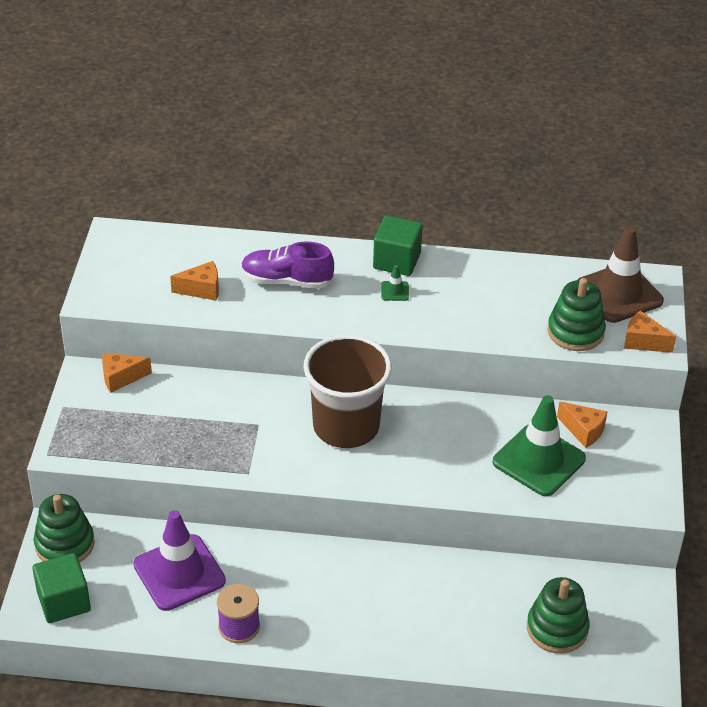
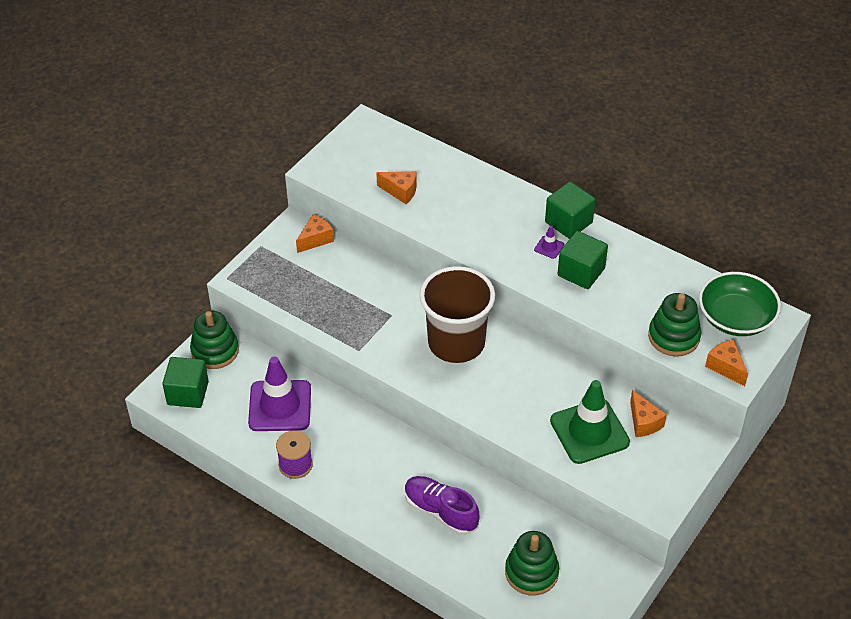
camera: 30 degrees right, 5 degrees up
orange cheese [102,353,152,393] -> orange cheese turned 120 degrees clockwise [296,214,334,253]
purple shoe [241,241,334,289] -> purple shoe moved to [405,476,479,535]
green traffic cone [381,265,409,301] -> purple traffic cone [534,226,564,259]
brown traffic cone [577,226,664,323] -> green bowl [699,272,781,336]
none -> green cube [558,231,608,289]

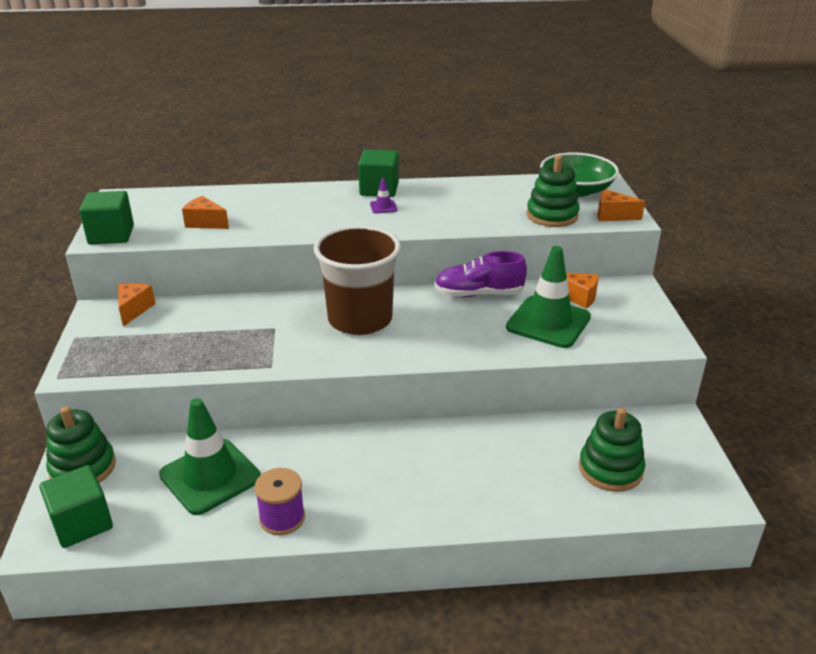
camera: 40 degrees left, 15 degrees down
purple traffic cone [248,357,311,431] -> green traffic cone [159,398,261,515]
orange cheese [376,171,417,204] -> orange cheese turned 135 degrees counterclockwise [182,196,229,229]
purple shoe [405,476,479,535] -> purple shoe moved to [434,251,527,297]
green cube [558,231,608,289] -> green cube moved to [79,191,134,244]

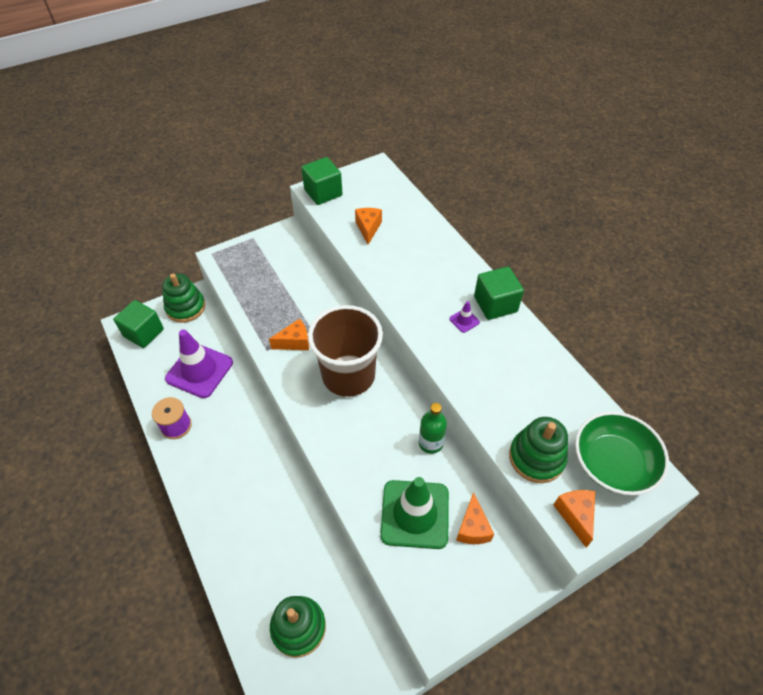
camera: 65 degrees right, 20 degrees up
orange cheese [118,283,156,327] -> orange cheese moved to [269,319,309,350]
green traffic cone [159,398,261,515] -> purple traffic cone [165,329,233,398]
purple shoe [434,251,527,297] -> green bottle [419,403,447,454]

